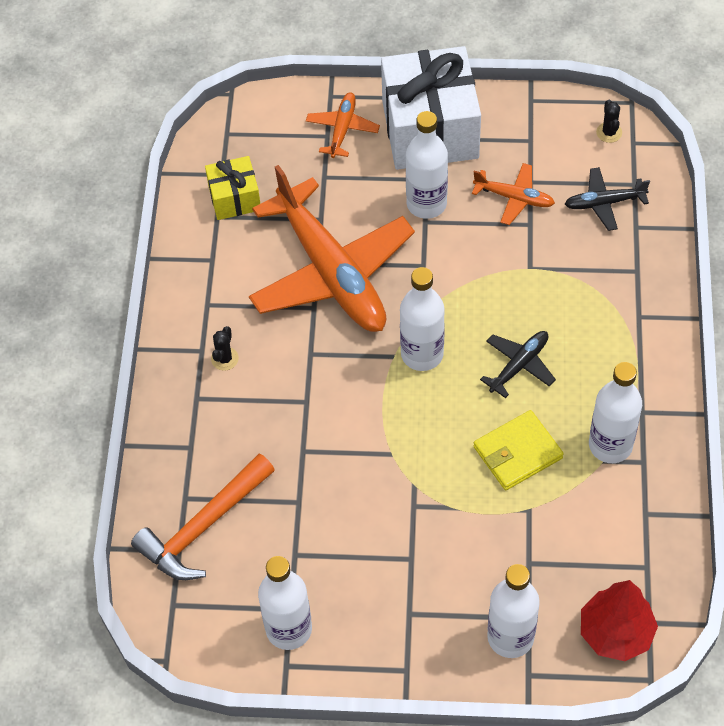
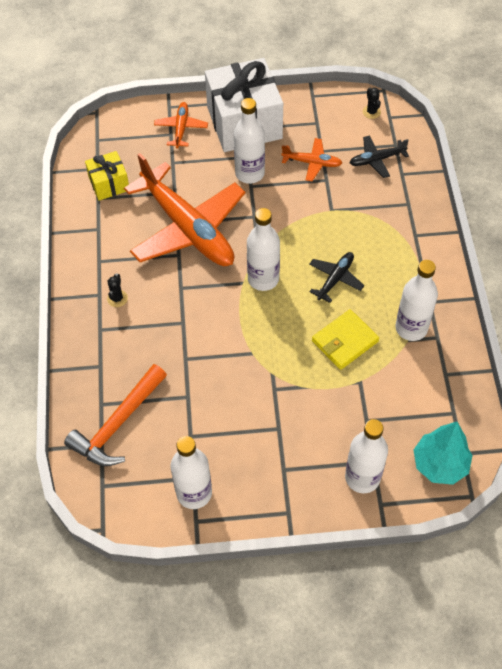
camera: 10 degrees left, 0 degrees up
red tree [581,580,658,661] -> turquoise tree [414,422,473,485]

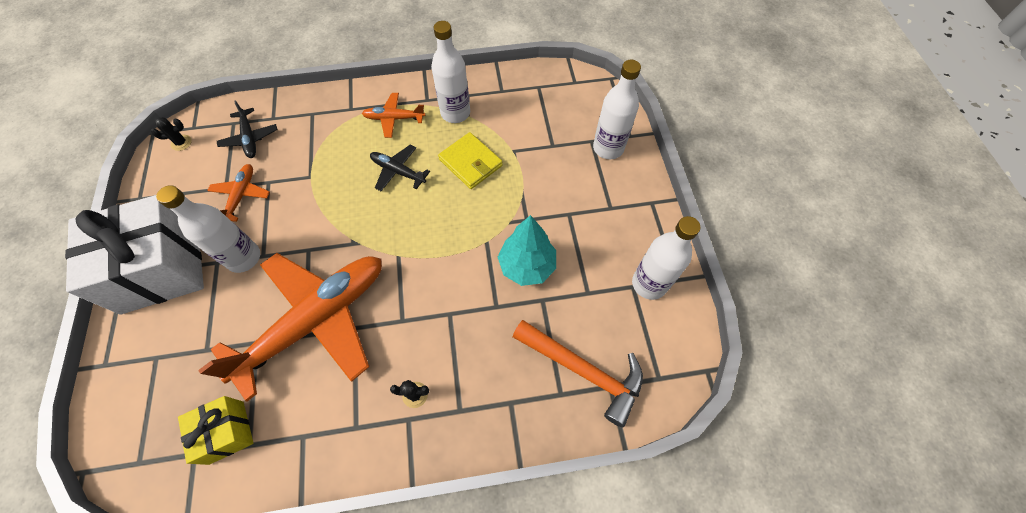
camera: 95 degrees left, 5 degrees up
orange plane [154,102,208,149] -> orange plane moved to [362,93,426,138]
white bottle [247,208,280,291] -> none
turquoise tree [414,422,473,485] -> turquoise tree moved to [498,215,556,286]

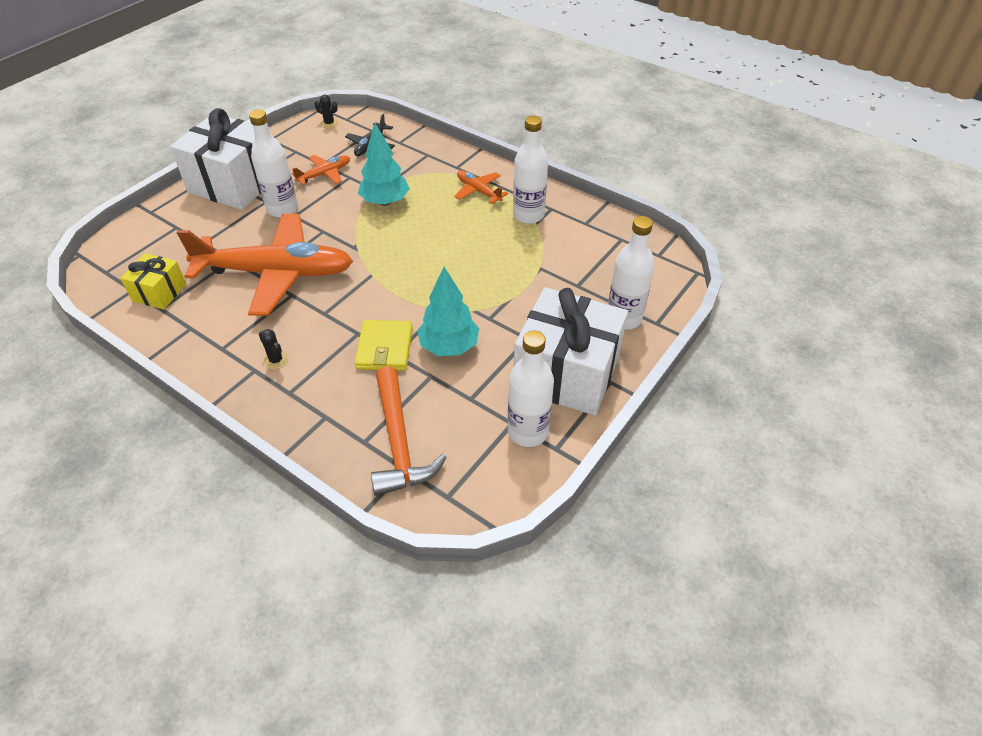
camera: 45 degrees right, 15 degrees down
black plane [370,145,430,191] -> none
yellow wallet [438,132,503,189] -> yellow wallet moved to [355,320,413,371]
none -> turquoise tree [358,123,410,206]
none -> white gift [514,287,628,416]

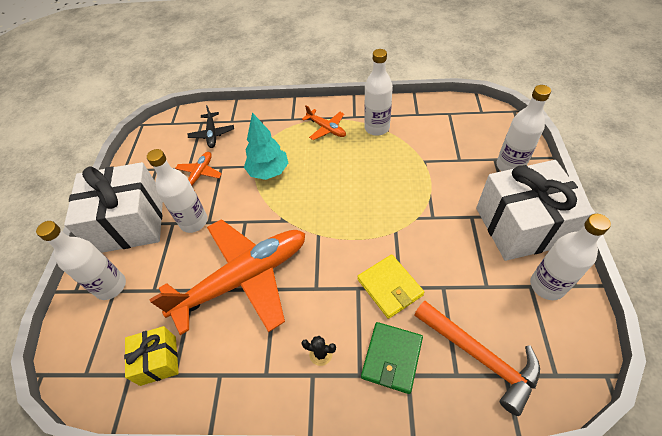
camera: 30 degrees left, 5 degrees up
black cactus [315,95,338,128] -> none
turquoise tree [417,267,479,356] -> none
orange plane [454,170,508,204] -> orange plane turned 150 degrees counterclockwise [302,106,346,140]
none -> white bottle [36,221,126,300]
none -> green wallet [361,322,423,394]

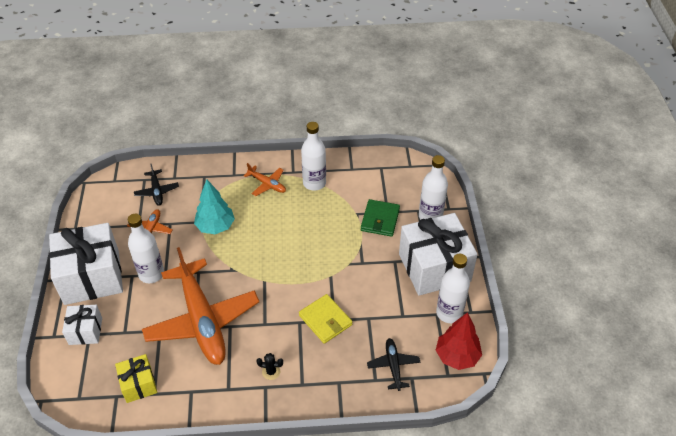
camera: 10 degrees left, 5 degrees down
white bottle [36,221,126,300] -> white gift [62,305,102,345]
orange plane [149,219,305,335] -> orange plane turned 105 degrees clockwise [142,247,259,365]
green wallet [361,322,423,394] -> green wallet moved to [361,199,400,237]
orange hammer [414,301,540,416] -> black plane [367,338,420,391]
none -> red tree [436,312,482,370]

